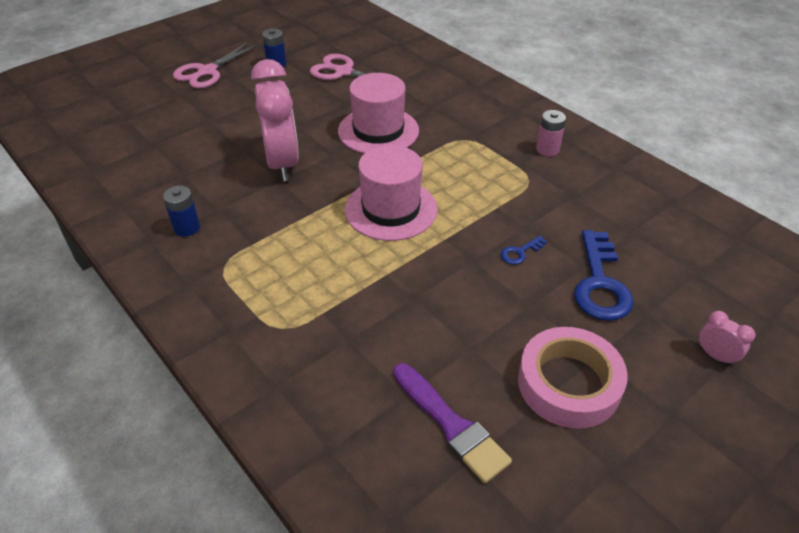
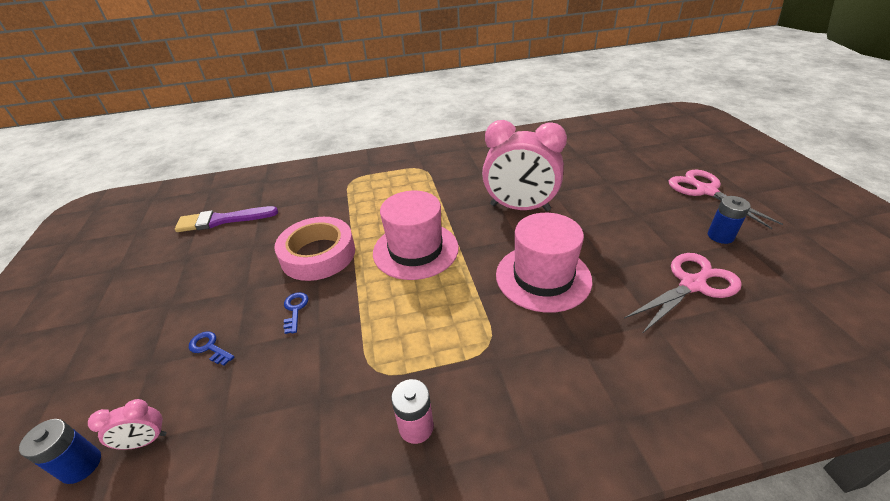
camera: 120 degrees right, 5 degrees down
blue battery [163,186,200,237] -> blue battery moved to [19,419,101,484]
pink tape [518,327,628,429] -> pink tape moved to [274,217,355,281]
blue key [574,230,634,321] -> blue key [189,331,235,366], size x0.46
pink clock [699,311,755,366] -> pink clock moved to [88,399,167,450]

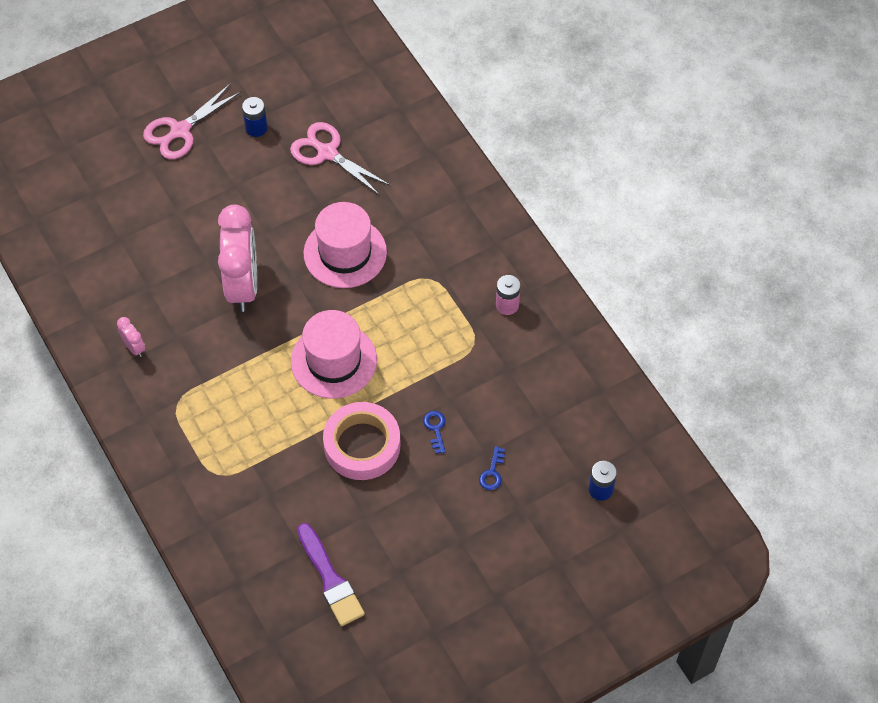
camera: 110 degrees left, 20 degrees up
pink clock [88,399,167,450] -> pink clock moved to [117,317,145,357]
blue key [283,292,308,334] -> blue key turned 105 degrees clockwise [423,411,446,454]

